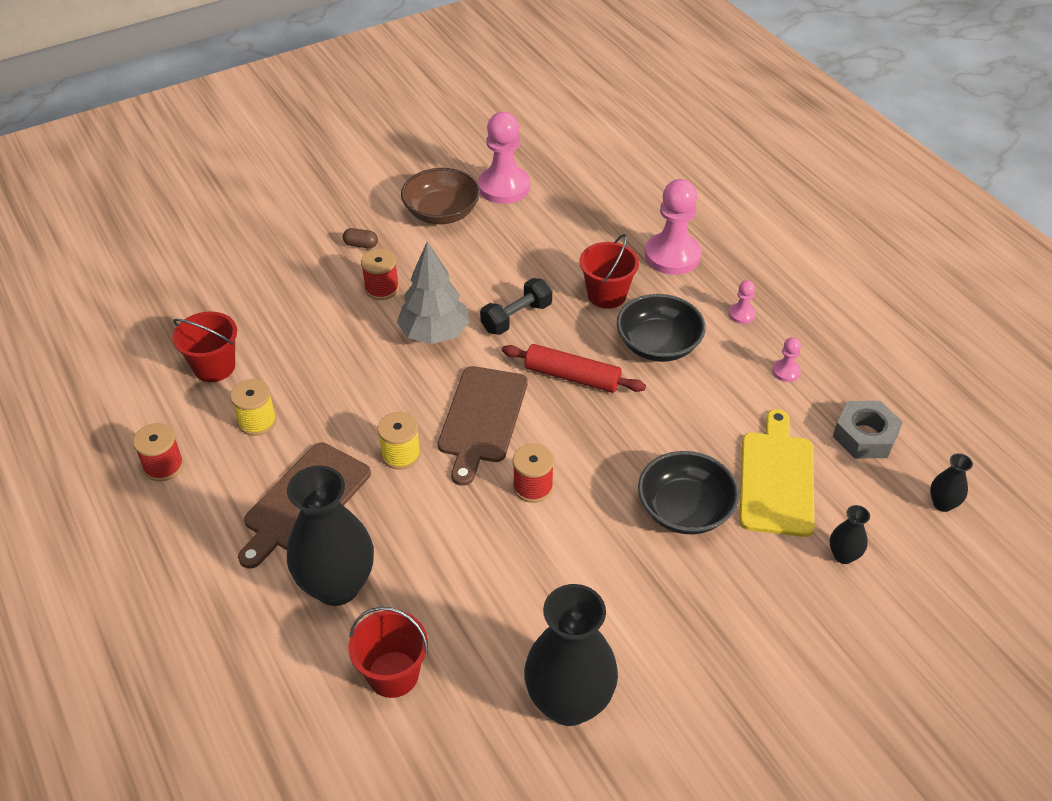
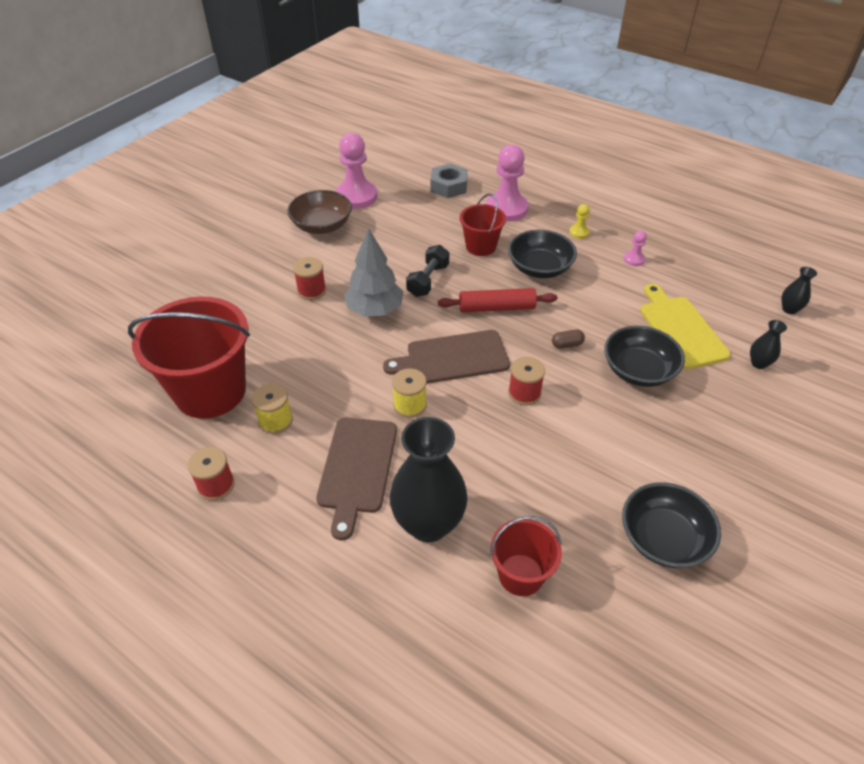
camera: 25 degrees left, 0 degrees up
red bucket [172,311,237,382] -> red bucket [128,296,250,419], size x1.89
brown capsule [343,228,378,248] -> brown capsule moved to [552,330,585,349]
brown cutting board [438,366,528,486] -> brown cutting board turned 90 degrees clockwise [383,330,510,384]
black vase [524,584,618,726] -> black bowl [622,483,721,568]
pink pawn [729,280,756,324] -> yellow pawn [569,204,590,239]
grey nut [833,401,903,458] -> grey nut moved to [430,163,468,198]

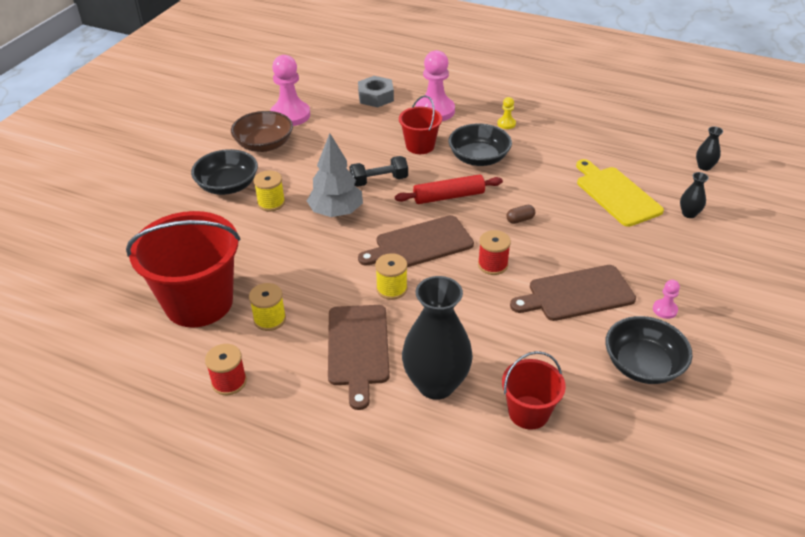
camera: 10 degrees left, 5 degrees down
red spool [293,257,326,300] -> yellow spool [254,171,285,211]
black dumbbell [406,245,449,297] -> black dumbbell turned 60 degrees clockwise [349,156,408,187]
black bowl [604,326,685,387] -> black bowl moved to [191,149,258,195]
pink pawn [624,231,647,266] -> pink pawn moved to [653,280,680,319]
none -> brown cutting board [510,265,636,321]

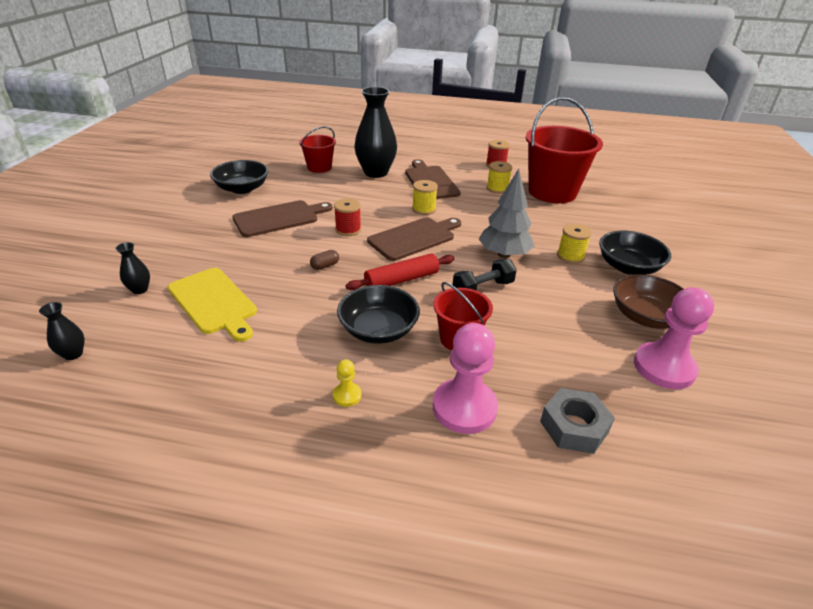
camera: 165 degrees right, 5 degrees down
pink pawn [653,280,680,319] -> none

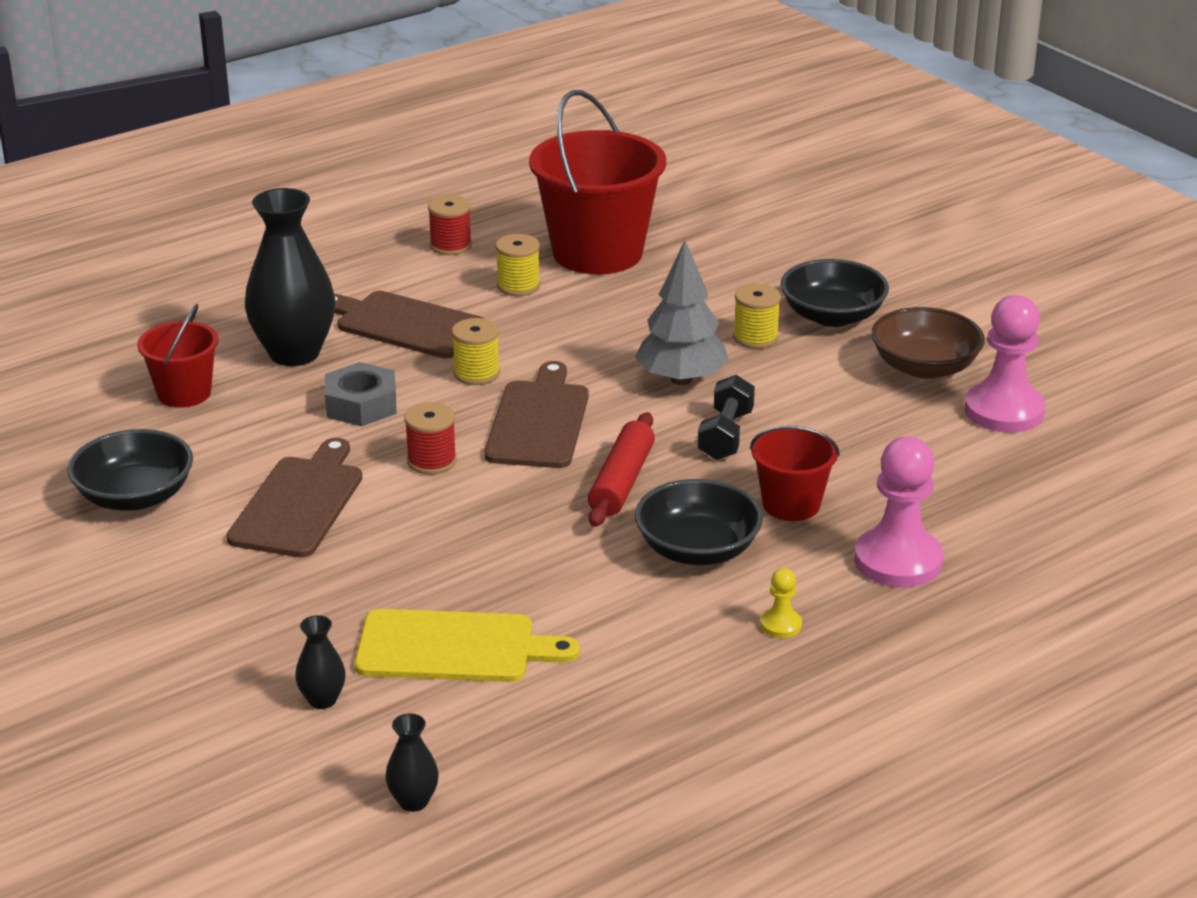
camera: 45 degrees left, 5 degrees down
brown capsule [310,250,339,270] -> none
grey nut [540,388,615,454] -> grey nut moved to [325,362,397,426]

